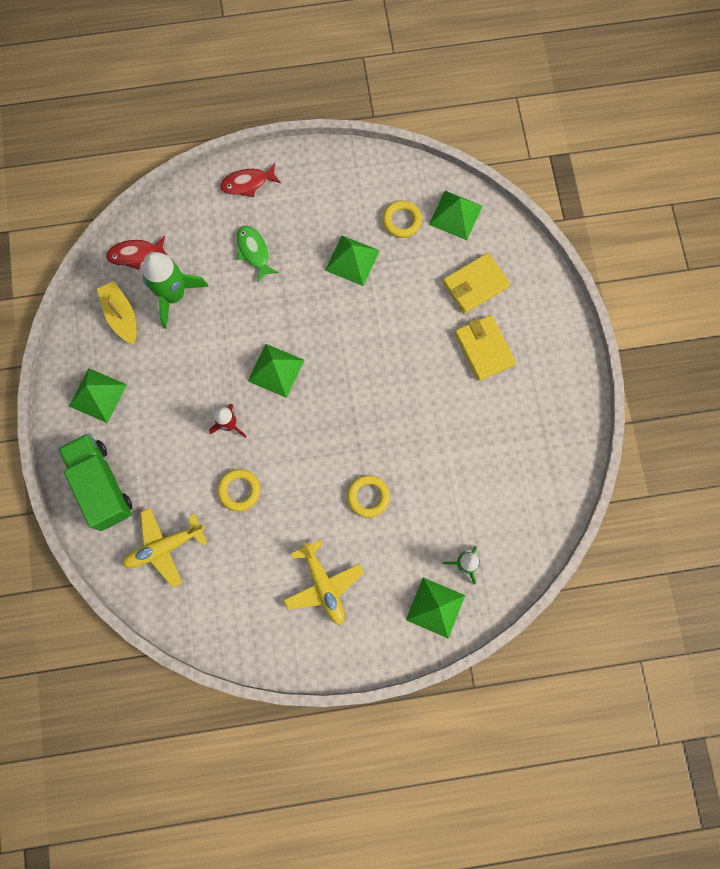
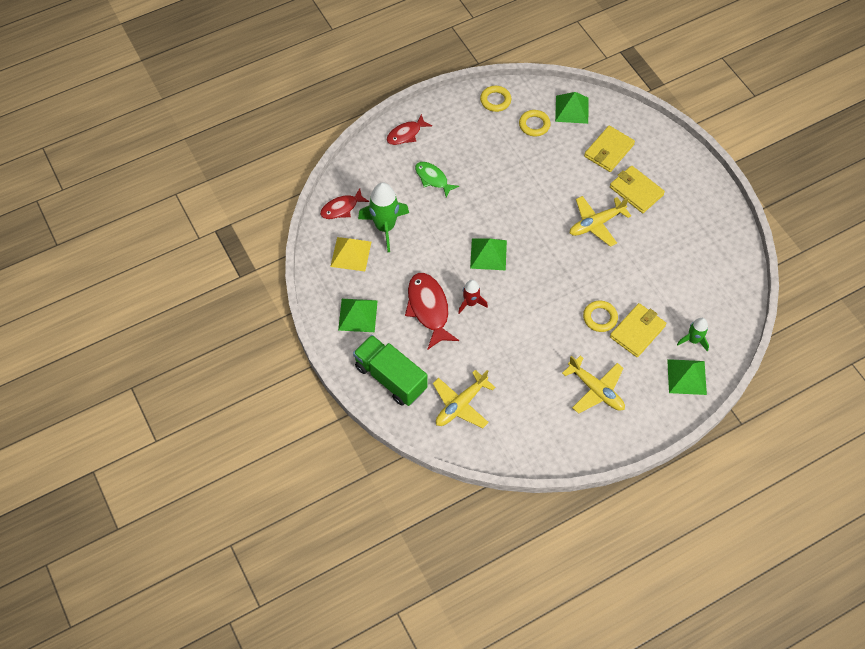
camera: 20 degrees left, 15 degrees down
yellow boat [97,281,137,344] -> yellow pyramid [330,237,371,271]
yellow ring [218,469,260,511] -> yellow ring moved to [480,86,511,112]
green pyramid [325,235,380,286] -> none
none -> red fish [405,273,459,350]
none -> yellow plane [570,196,631,247]
none -> yellow wallet [610,303,666,357]

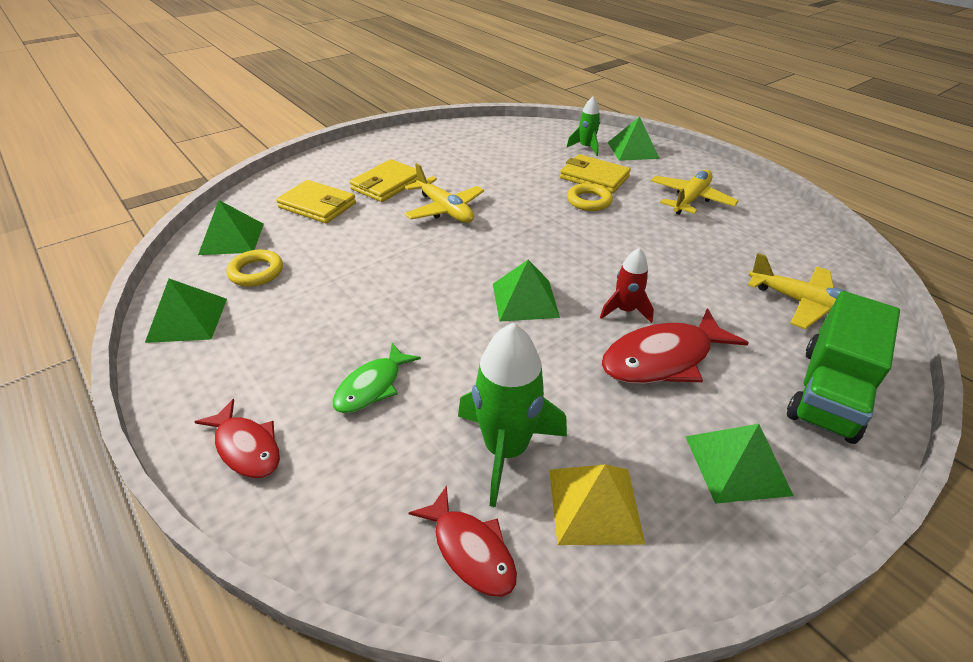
camera: 100 degrees left, 20 degrees down
yellow ring [480,86,511,112] -> green pyramid [145,279,227,343]

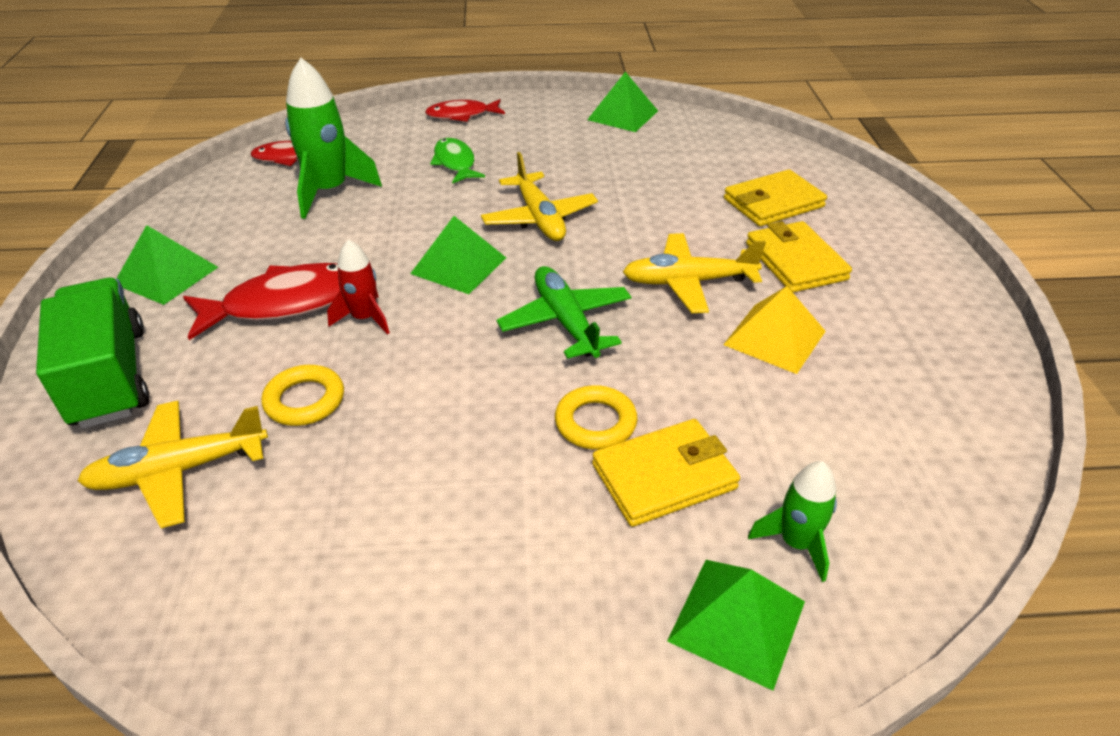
camera: 125 degrees right, 0 degrees up
green pyramid [198,200,264,255] -> none
yellow ring [226,250,283,287] -> yellow ring moved to [261,365,344,426]
yellow pyramid [549,464,645,545] -> yellow pyramid moved to [723,286,826,374]
red fish [602,308,749,384] -> red fish turned 60 degrees clockwise [183,263,340,340]
yellow plane [651,170,738,215] -> yellow plane moved to [481,152,598,241]
none -> green plane [496,266,632,359]

